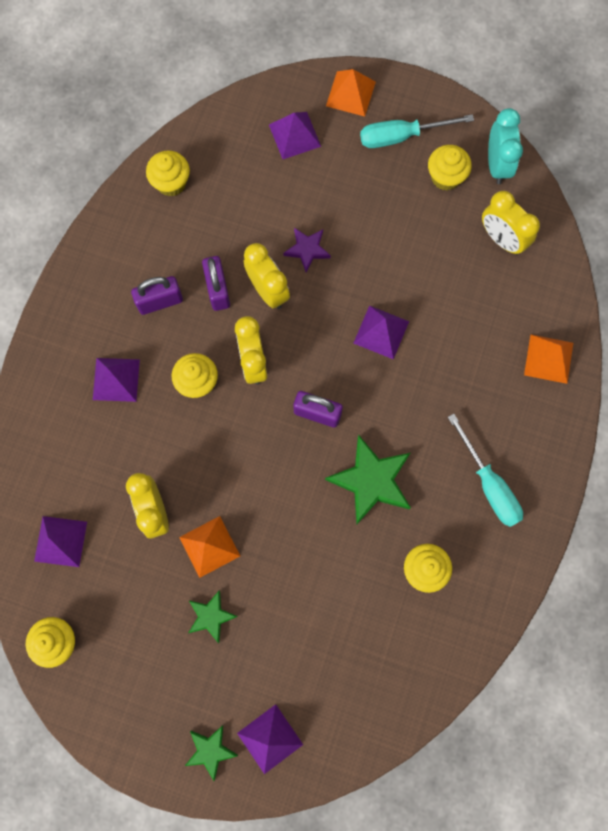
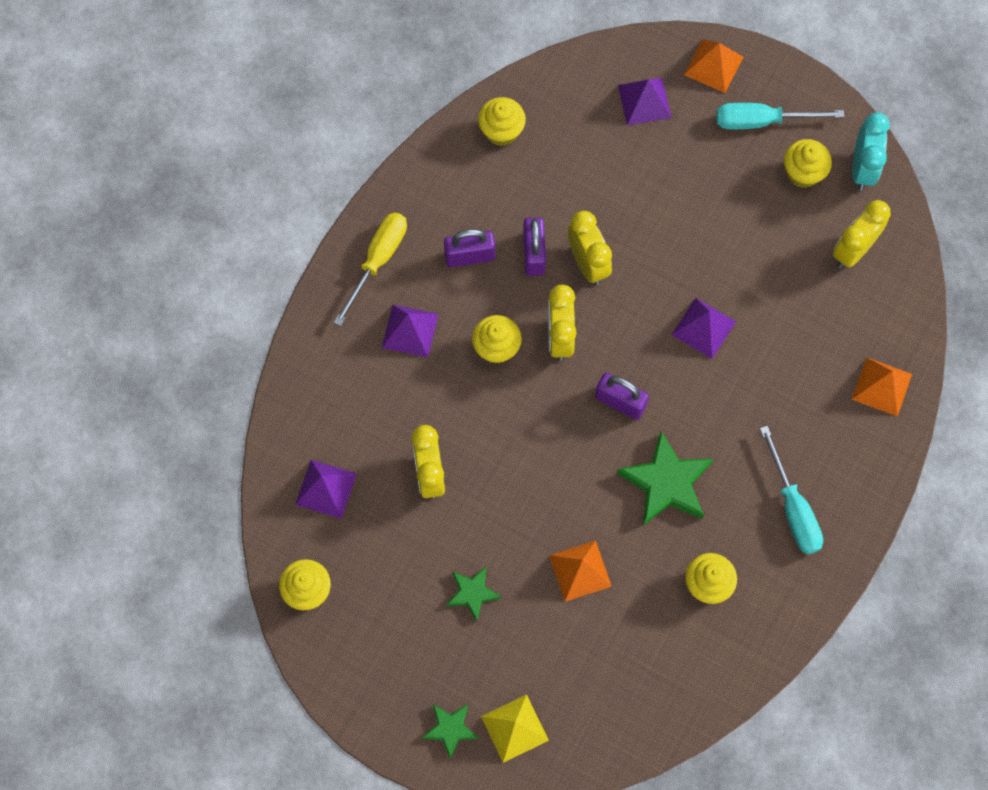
camera: 10 degrees right, 5 degrees down
orange pyramid [179,516,240,578] -> orange pyramid moved to [549,541,612,602]
purple pyramid [237,704,303,774] -> yellow pyramid [481,694,549,763]
purple star [283,228,331,272] -> none
yellow clock [482,191,540,255] -> yellow clock turned 75 degrees clockwise [833,200,891,268]
none -> yellow screwdriver [334,212,407,326]

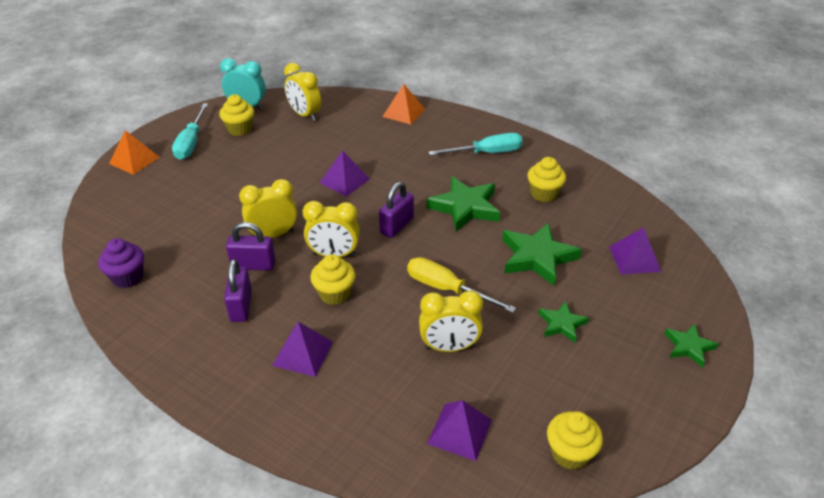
camera: 85 degrees left, 30 degrees down
yellow screwdriver [334,212,407,326] -> yellow screwdriver moved to [407,257,516,313]
yellow cupcake [478,97,526,146] -> purple cupcake [98,238,144,288]
yellow pyramid [481,694,549,763] -> none
orange pyramid [549,541,612,602] -> green star [502,223,582,286]
purple pyramid [618,78,672,126] -> purple pyramid moved to [609,227,661,274]

